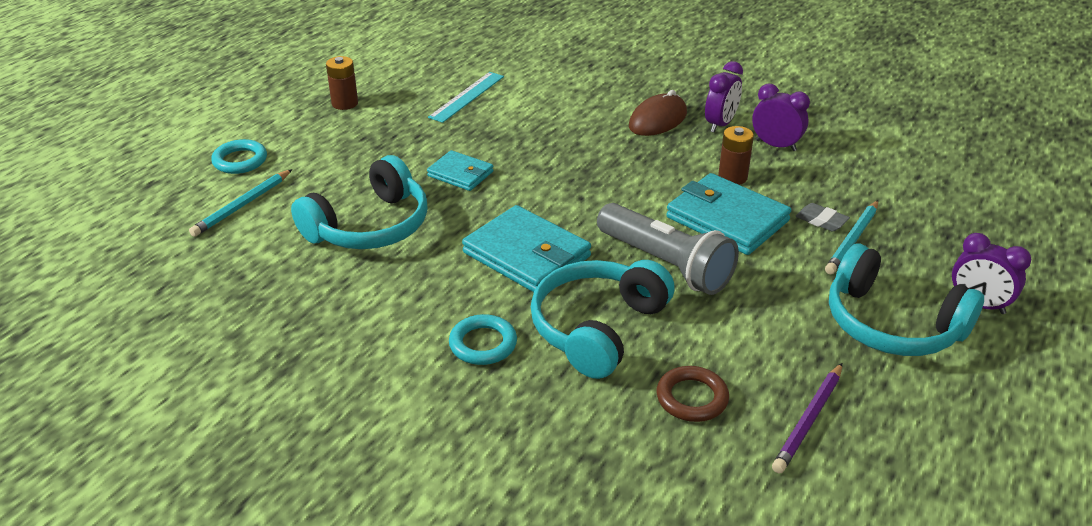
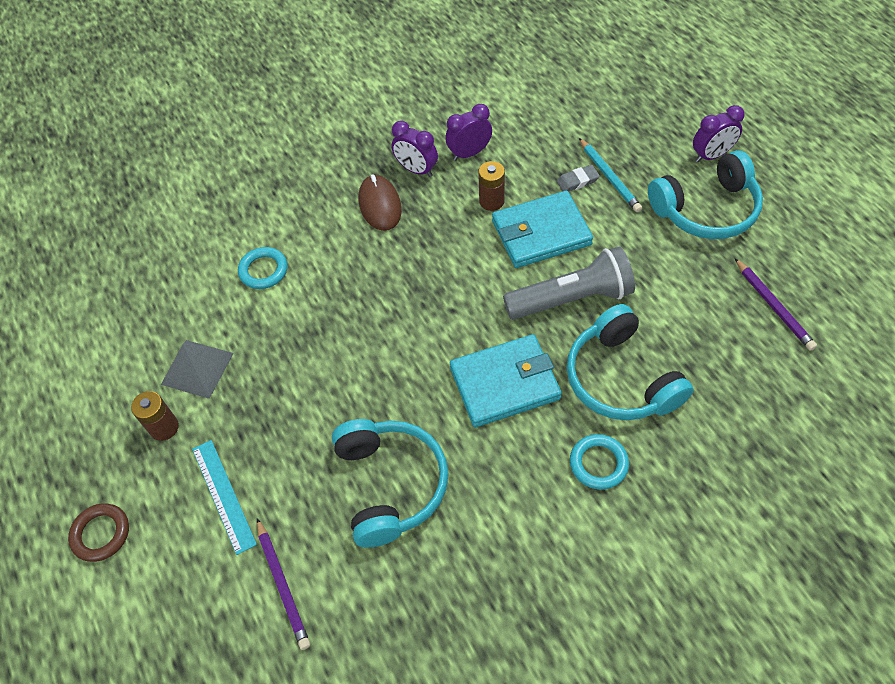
camera: 55 degrees left, 20 degrees up
turquoise pencil [189,169,293,237] -> purple pencil [257,518,310,650]
turquoise ring [211,139,267,174] -> turquoise ring moved to [238,247,287,289]
turquoise wallet [427,150,494,191] -> none
turquoise ruler [428,72,504,123] -> turquoise ruler moved to [192,440,257,555]
brown ring [657,366,729,422] -> brown ring moved to [68,503,129,562]
purple clock [705,61,743,132] -> purple clock turned 150 degrees clockwise [391,121,438,177]
none -> grey pyramid [161,340,234,399]

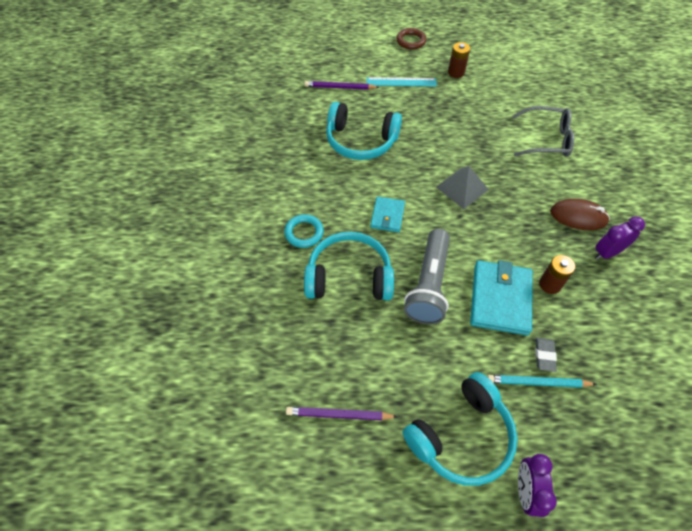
camera: 115 degrees right, 0 degrees up
grey pyramid [161,340,234,399] -> grey pyramid moved to [436,166,489,209]
turquoise ring [238,247,287,289] -> grey glasses [512,106,574,157]
purple clock [445,104,492,161] -> none
turquoise wallet [450,334,562,427] -> turquoise wallet [370,196,405,233], size x0.57
turquoise headphones [648,150,763,239] -> turquoise headphones turned 135 degrees counterclockwise [403,372,517,486]

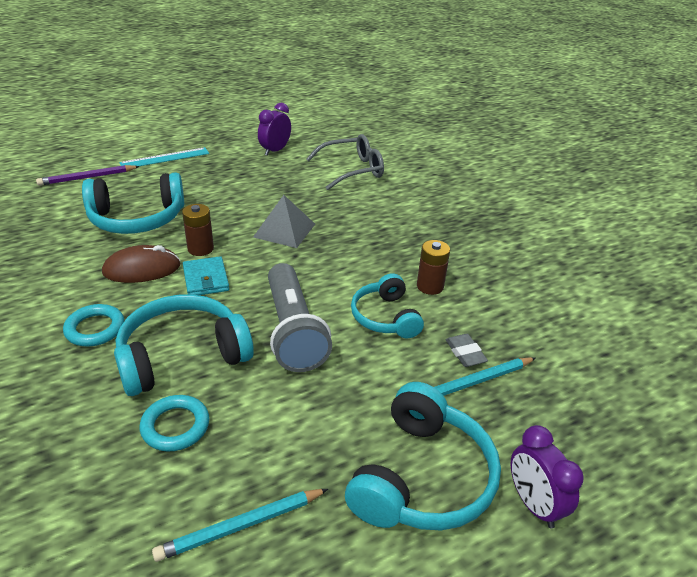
camera: 30 degrees left, 20 degrees down
purple pencil [286,407,398,420] -> turquoise pencil [152,489,328,562]
brown ring [396,28,426,49] -> none
brown battery [448,42,470,78] -> brown battery moved to [182,204,214,256]
turquoise wallet [470,260,533,336] -> turquoise headphones [351,273,424,338]
brown mouse [550,199,610,230] -> brown mouse moved to [102,245,181,283]
purple clock [595,216,645,260] -> purple clock moved to [258,103,291,156]
none -> turquoise ring [140,395,209,451]

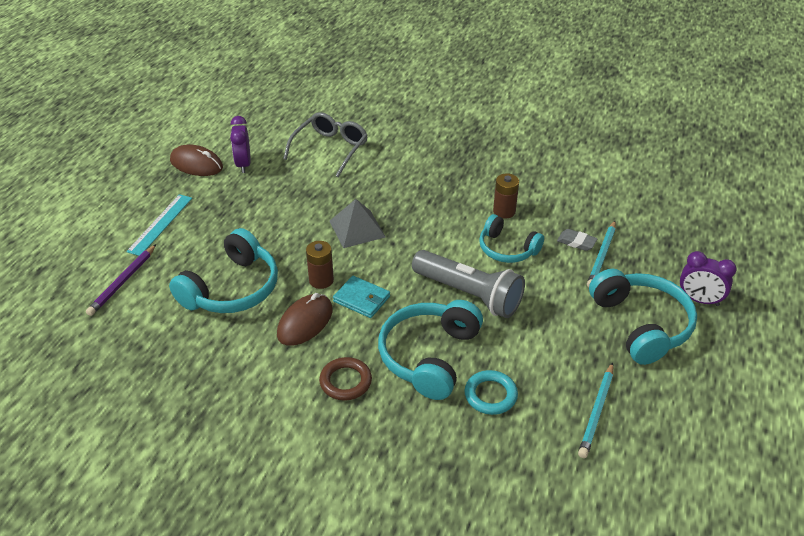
camera: 40 degrees left, 5 degrees up
turquoise ring [63,304,124,346] -> brown ring [319,357,372,401]
none -> brown mouse [170,145,223,176]

